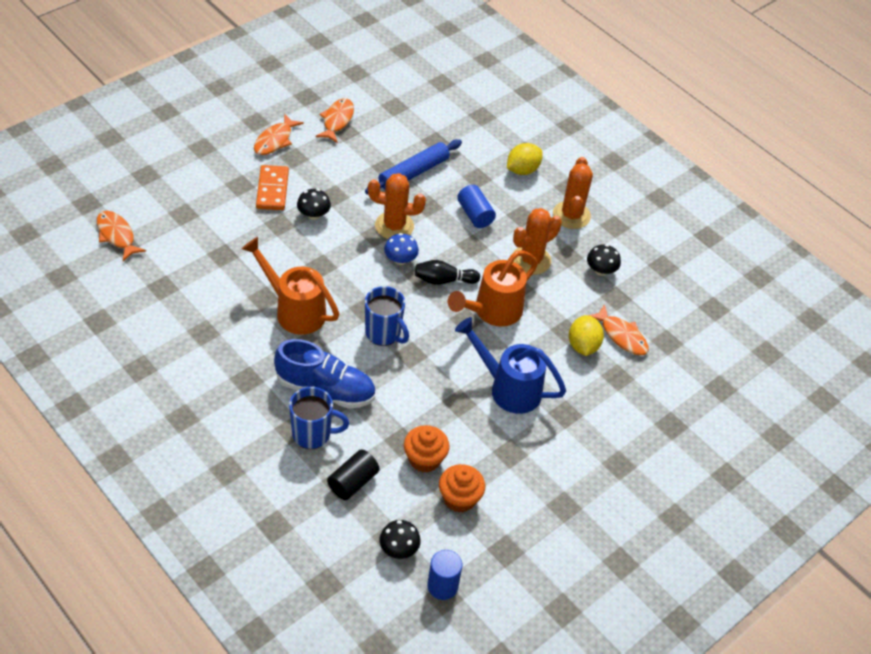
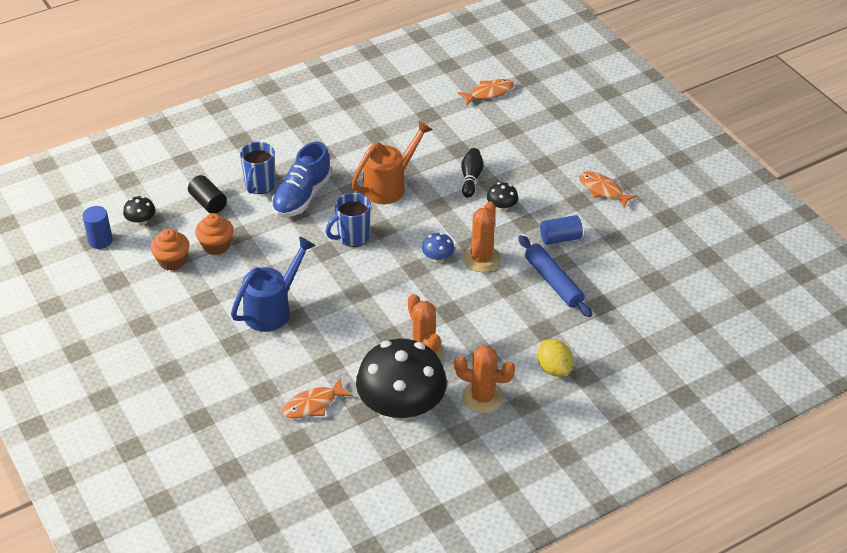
camera: 105 degrees right, 5 degrees down
orange domino [256,165,289,210] -> none
orange fish [315,98,354,143] -> none
black bowling pin [415,260,480,285] -> black bowling pin moved to [461,148,483,198]
orange watering can [448,250,538,327] -> none
blue cylinder [457,185,496,228] -> blue cylinder moved to [540,215,583,245]
yellow lemon [569,315,604,356] -> none
black mushroom [587,244,621,276] -> black mushroom [356,339,447,421], size x2.49

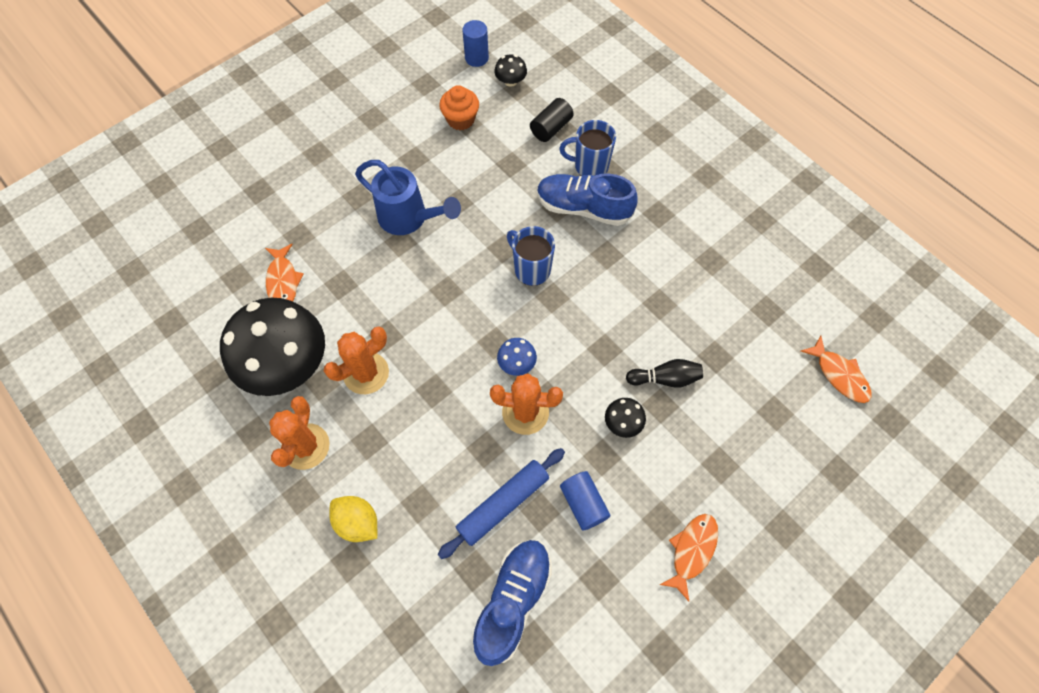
camera: 80 degrees right, 20 degrees up
orange cupcake [195,213,234,255] -> none
orange fish [282,378,353,418] -> orange fish turned 150 degrees counterclockwise [265,244,304,301]
orange watering can [351,120,433,204] -> none
yellow lemon [537,340,573,377] -> yellow lemon turned 75 degrees clockwise [329,496,377,542]
none -> blue shoe [472,540,552,666]

